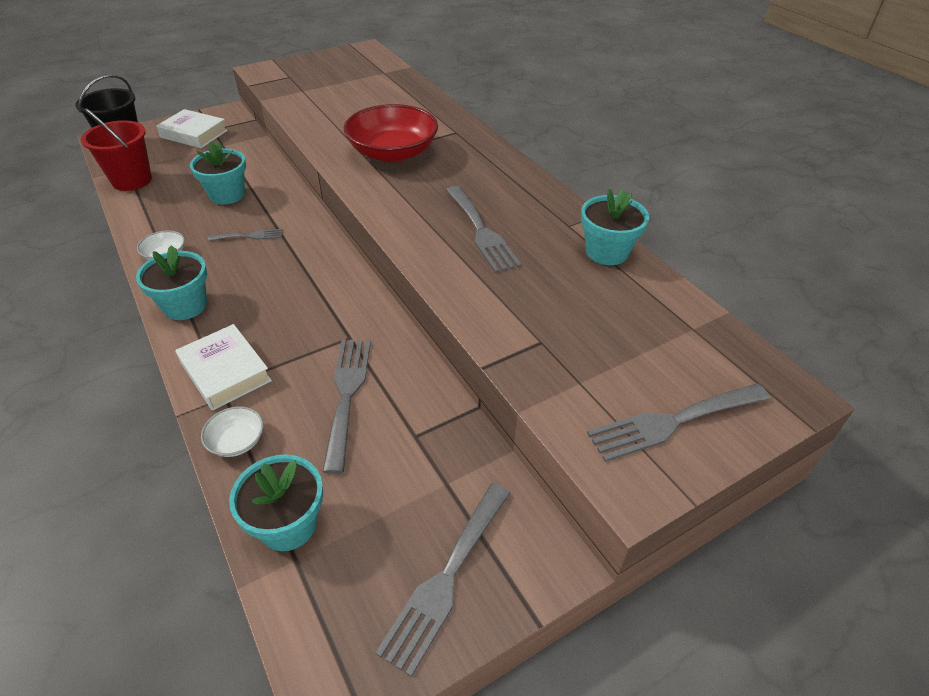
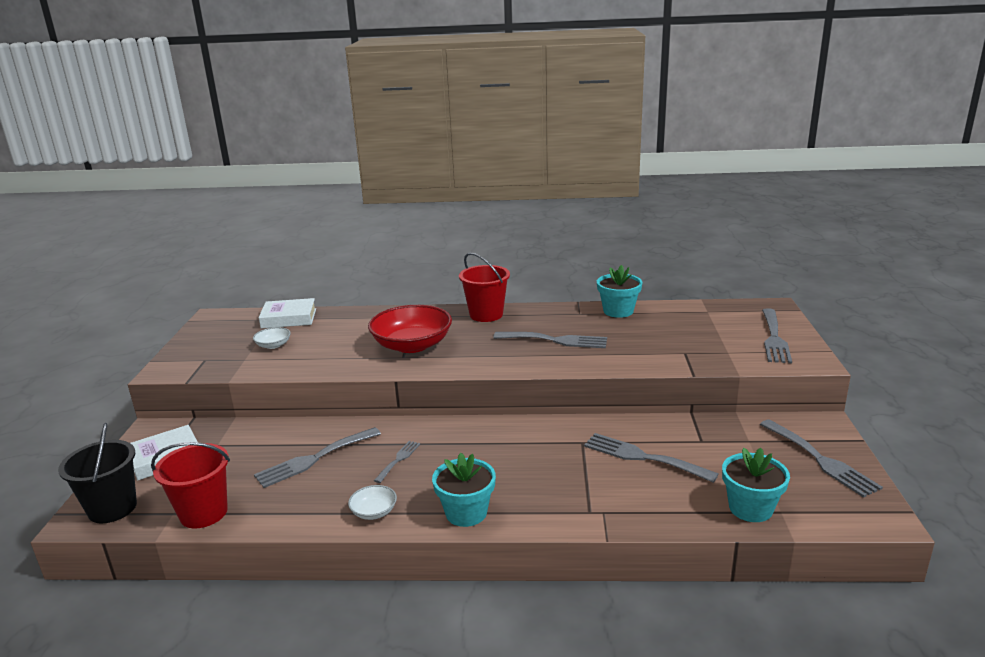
camera: 55 degrees left, 20 degrees down
white book [176,324,272,411] -> white book moved to [259,298,316,328]
turquoise flower pot [190,141,246,204] -> grey fork [254,427,381,488]
white bowl [201,406,264,457] -> white bowl moved to [253,327,291,349]
none -> red bucket [459,252,510,322]

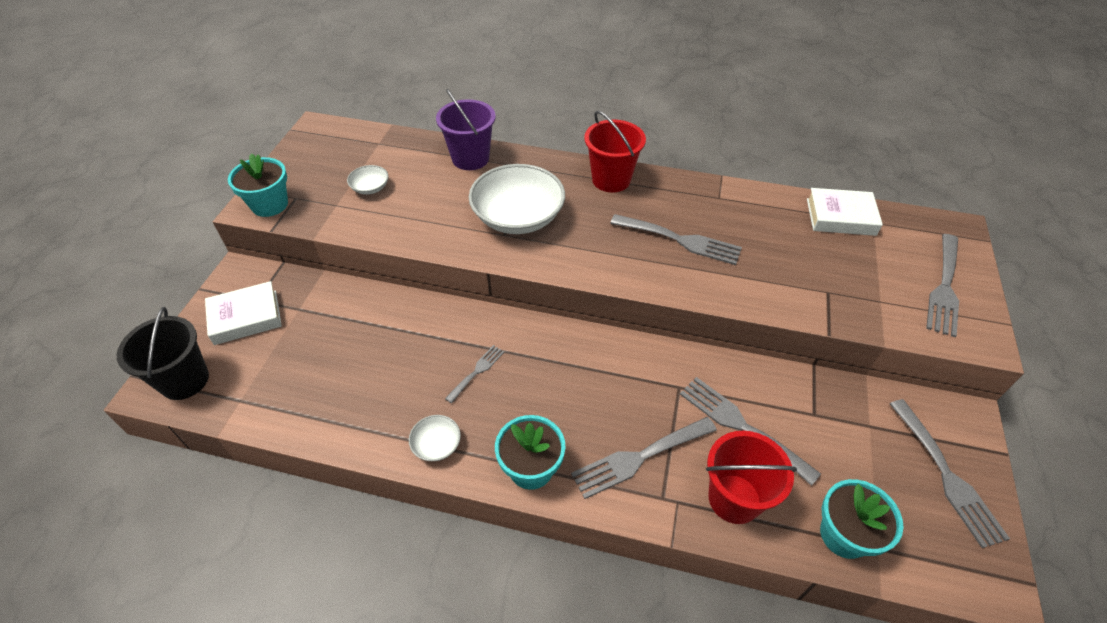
camera: 10 degrees right, 25 degrees up
red bucket [151,442,230,529] -> red bucket moved to [706,431,797,524]
grey fork [254,427,381,488] -> grey fork moved to [571,417,717,499]
white book [259,298,316,328] -> white book moved to [807,188,883,236]
red bowl [368,305,452,353] -> white bowl [469,164,565,234]
turquoise flower pot [597,265,643,318] -> turquoise flower pot moved to [228,153,288,217]
none -> purple bucket [436,89,496,170]

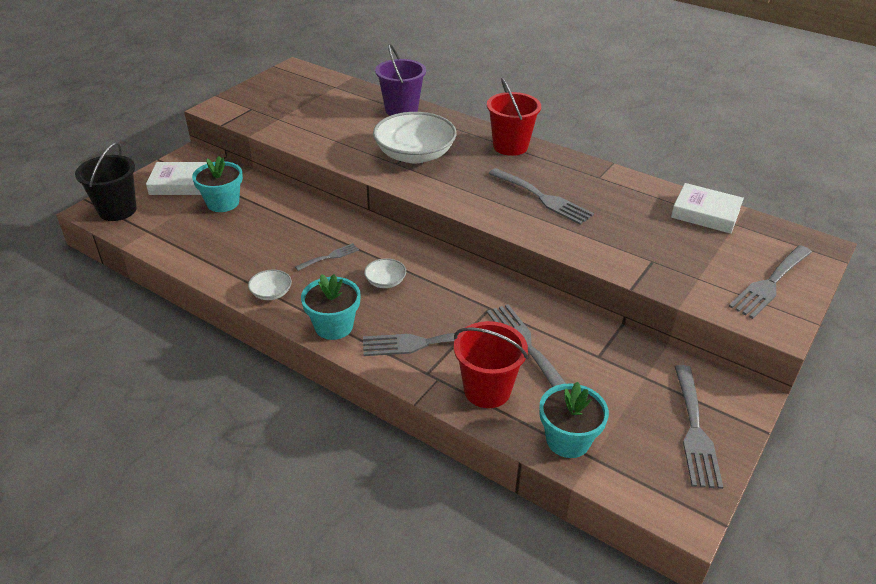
camera: 20 degrees right, 10 degrees down
turquoise flower pot [228,153,288,217] -> turquoise flower pot moved to [192,156,243,212]
white bowl [347,165,389,195] -> white bowl moved to [364,258,406,288]

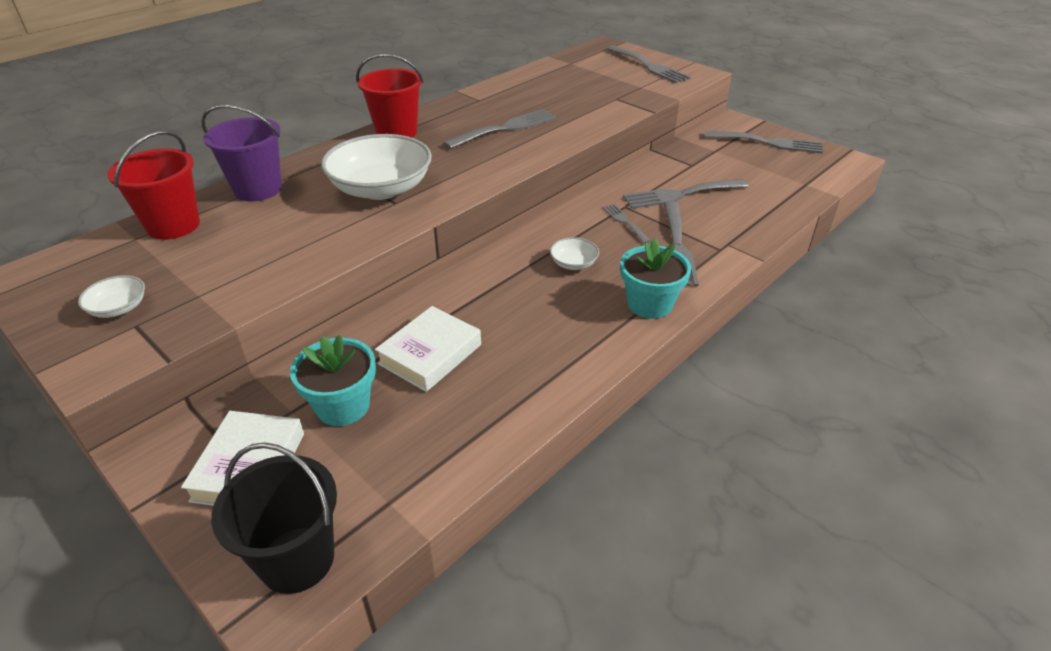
camera: 80 degrees left, 0 degrees up
white bowl [248,270,292,300] -> white bowl moved to [78,275,145,318]
grey fork [295,243,359,271] -> grey fork moved to [603,204,651,244]
red bucket [454,321,528,408] -> red bucket moved to [107,131,200,240]
turquoise flower pot [539,382,609,458] -> none
white book [671,183,744,234] -> white book moved to [375,306,481,392]

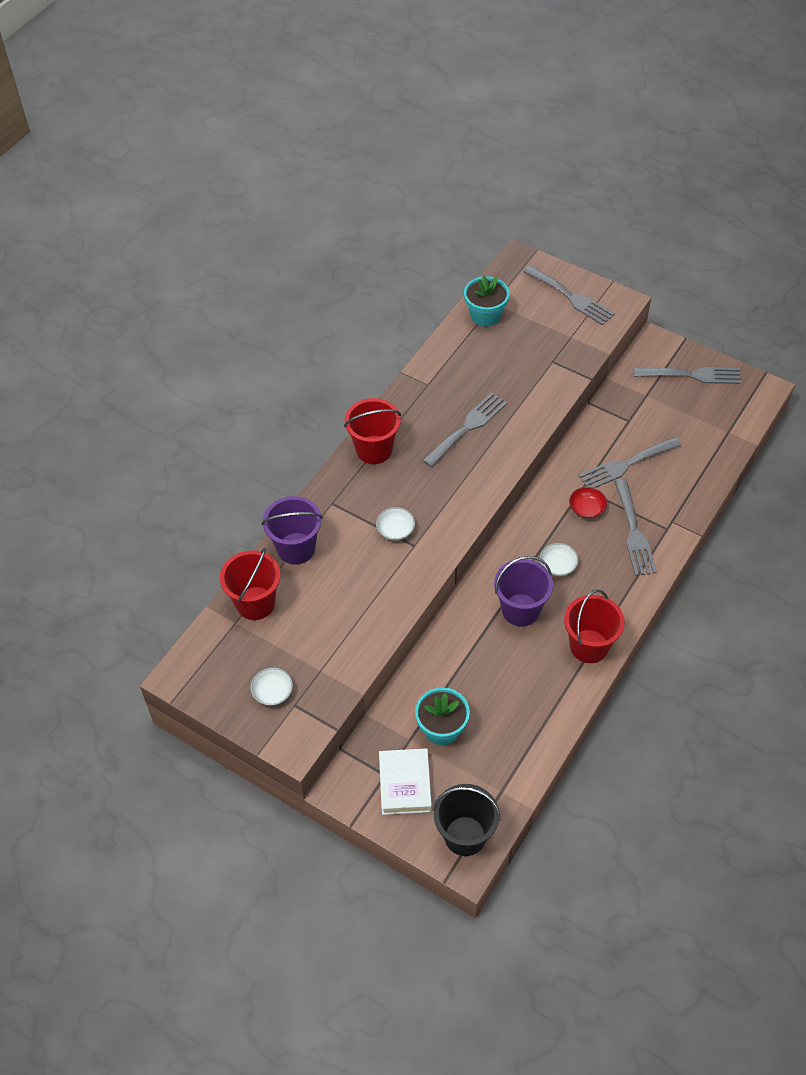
camera: 10 degrees left, 15 degrees up
white bowl [321,134,432,200] -> white bowl [376,507,415,541], size x0.45
white book [375,306,481,392] -> none
grey fork [603,204,651,244] -> red bowl [569,487,607,518]
turquoise flower pot [620,238,691,319] -> turquoise flower pot moved to [464,276,509,326]
none -> purple bucket [494,556,553,627]
none -> red bucket [564,589,625,663]

